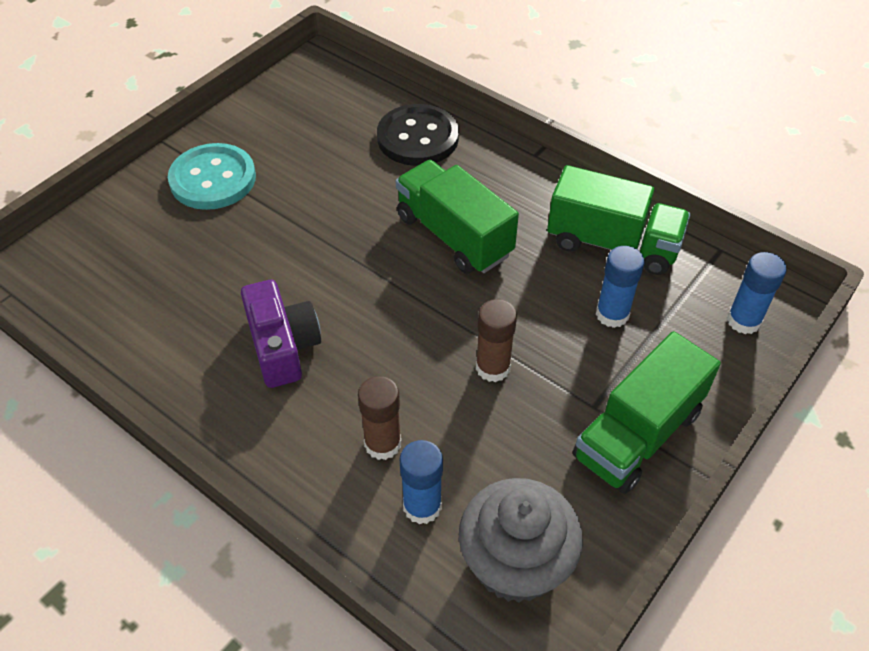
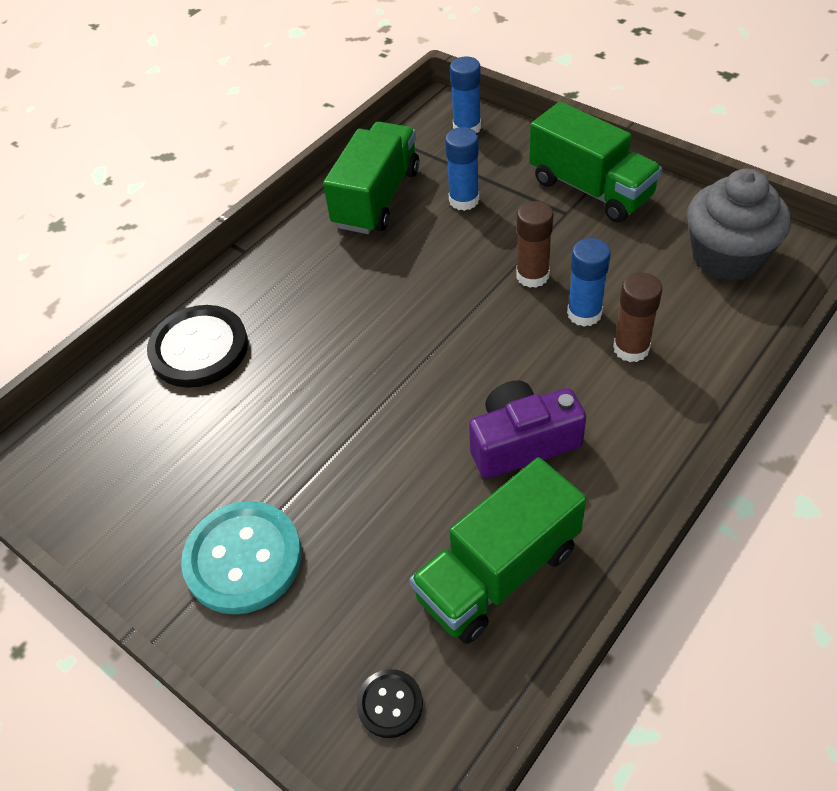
camera: 85 degrees left, 0 degrees up
green truck [396,160,519,274] -> green truck moved to [410,457,586,644]
blue glue stick [399,440,443,524] -> blue glue stick moved to [567,238,611,326]
none -> black button [356,669,423,738]

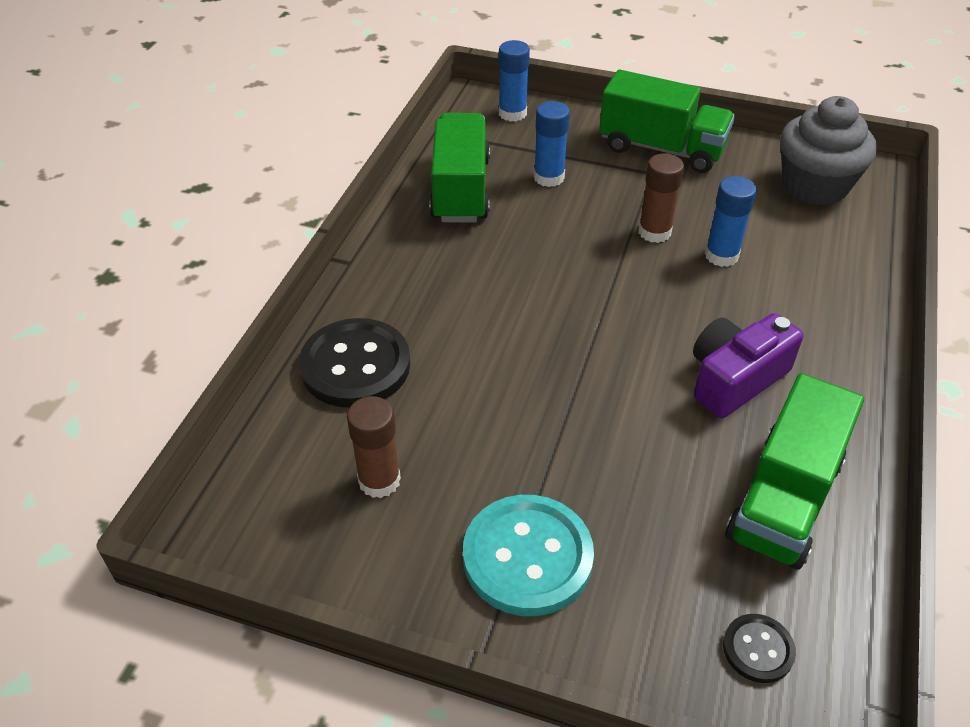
camera: 25 degrees left, 5 degrees down
brown glue stick [613,273,663,362] -> brown glue stick moved to [347,396,401,498]

